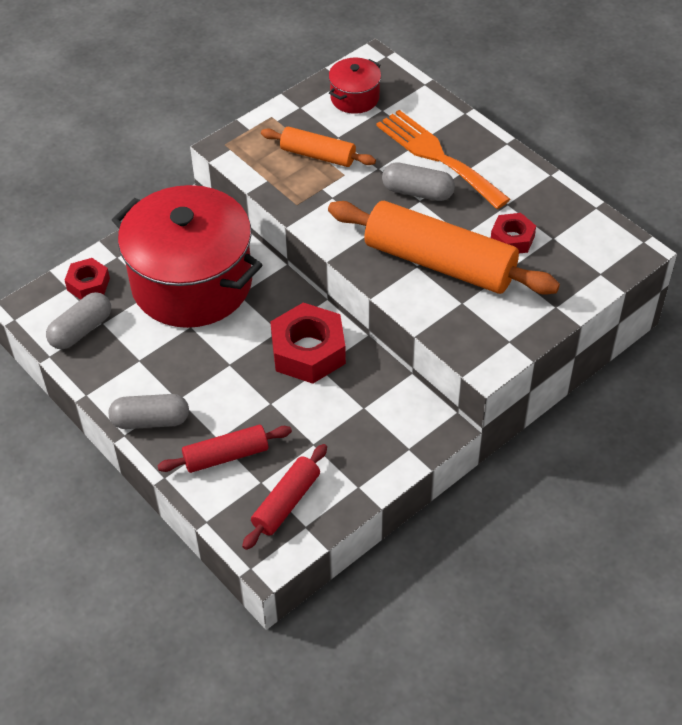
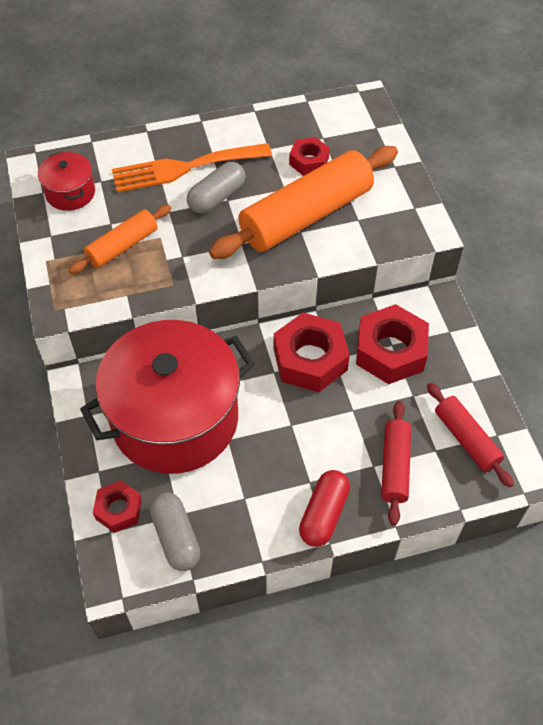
camera: 65 degrees left, 5 degrees up
grey capsule [109,394,189,429] -> red capsule [299,470,350,547]
none -> red nut [356,304,429,384]

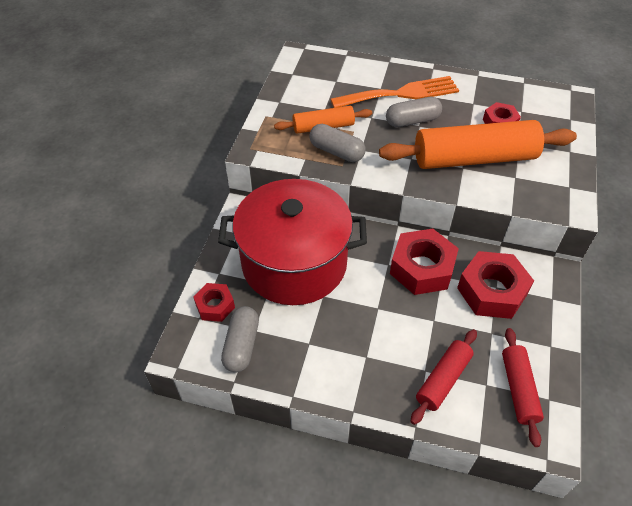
camera: 30 degrees right, 5 degrees down
red pot [38,151,95,211] -> none
orange fork [112,143,272,193] -> orange fork turned 150 degrees clockwise [331,76,459,108]
red capsule [299,470,350,547] -> none
none -> grey capsule [309,124,366,162]

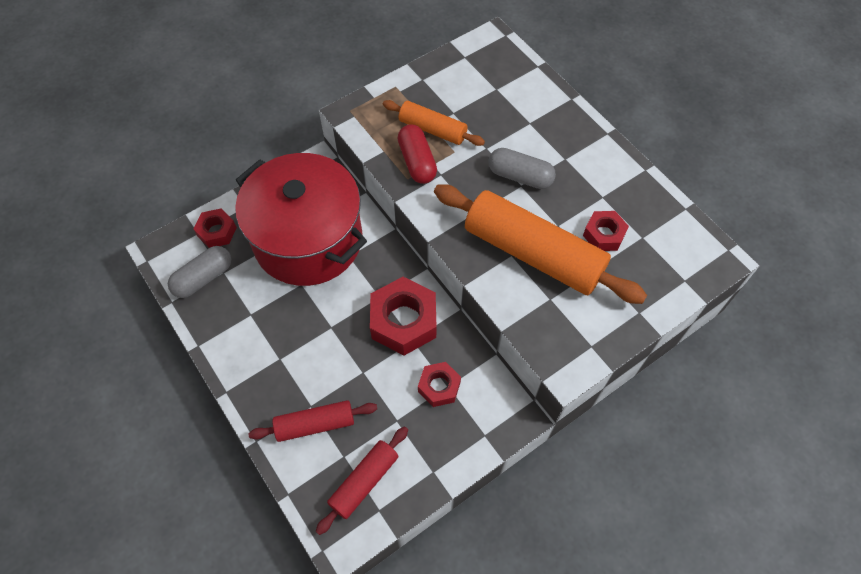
camera: 40 degrees right, 10 degrees up
grey capsule [309,124,366,162] -> red capsule [398,124,437,184]
orange fork [331,76,459,108] -> none
red nut [457,251,534,319] -> red nut [418,362,461,407], size x0.57

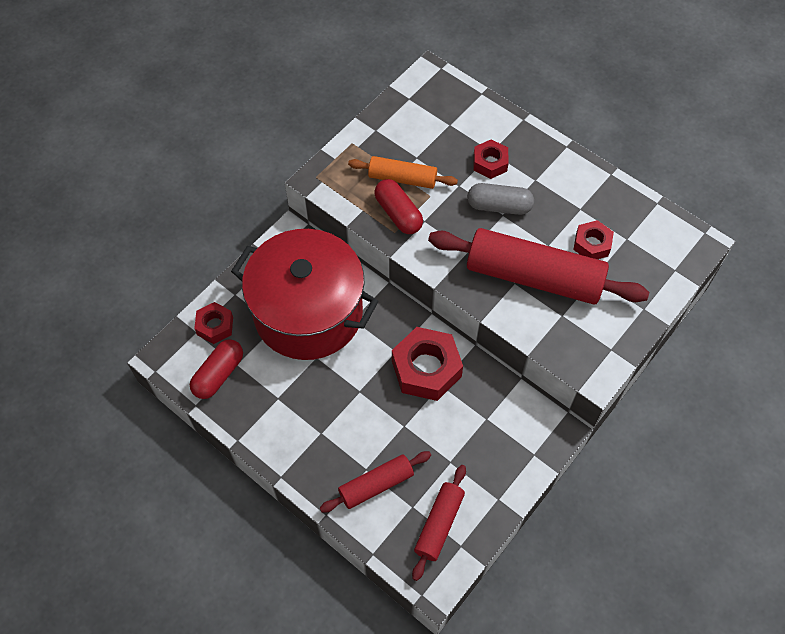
camera: 15 degrees left, 0 degrees up
grey capsule [168,246,231,298] -> red capsule [190,339,243,399]
red nut [418,362,461,407] -> red nut moved to [474,139,509,179]
orange rolling pin [434,184,647,304] -> red rolling pin [428,228,649,305]

